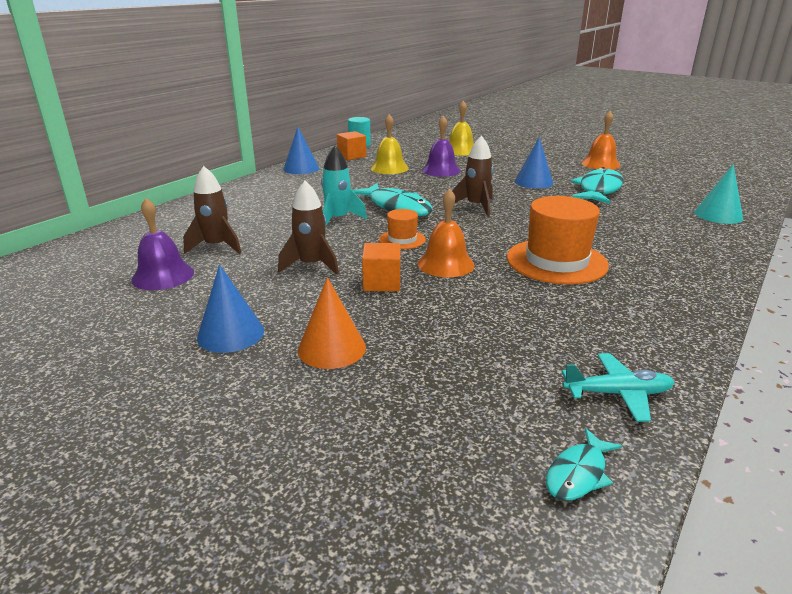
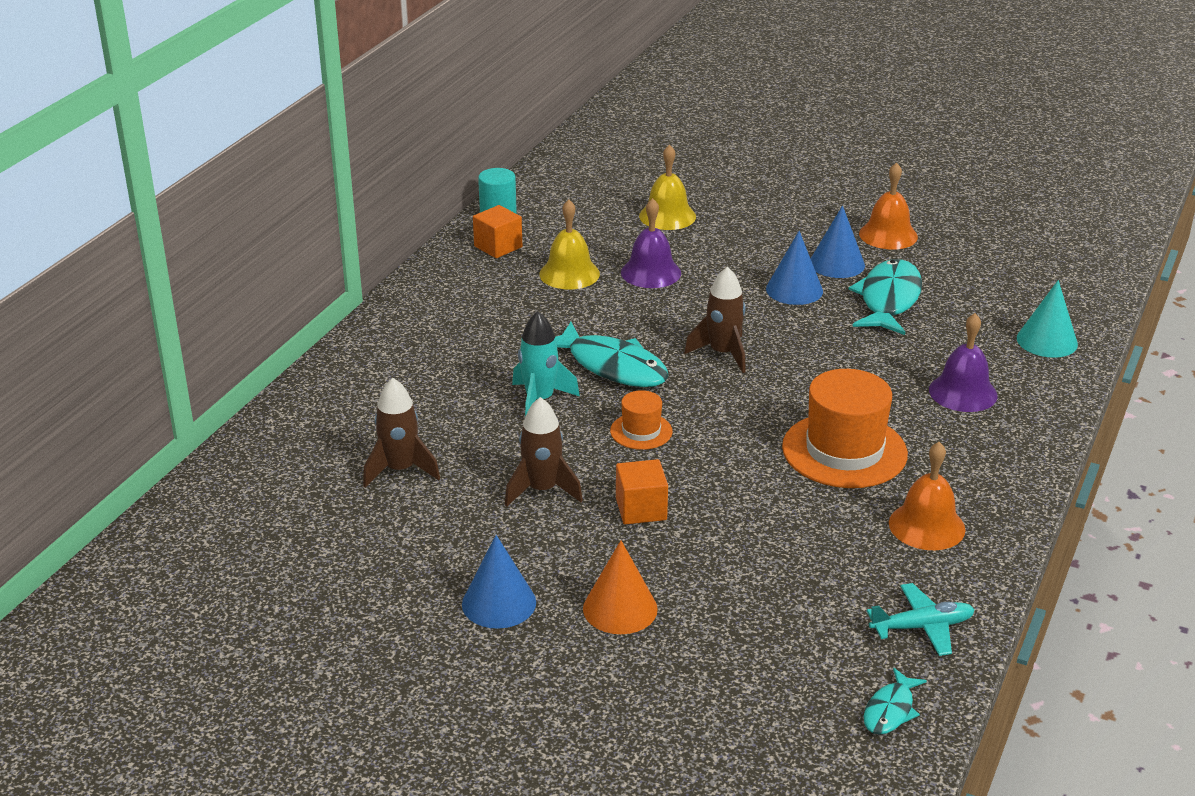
camera: 10 degrees left, 5 degrees up
purple bell [131,198,194,290] -> purple bell moved to [929,313,998,412]
blue cone [283,127,319,174] -> blue cone moved to [810,205,865,278]
orange bell [418,188,475,277] -> orange bell moved to [889,442,965,550]

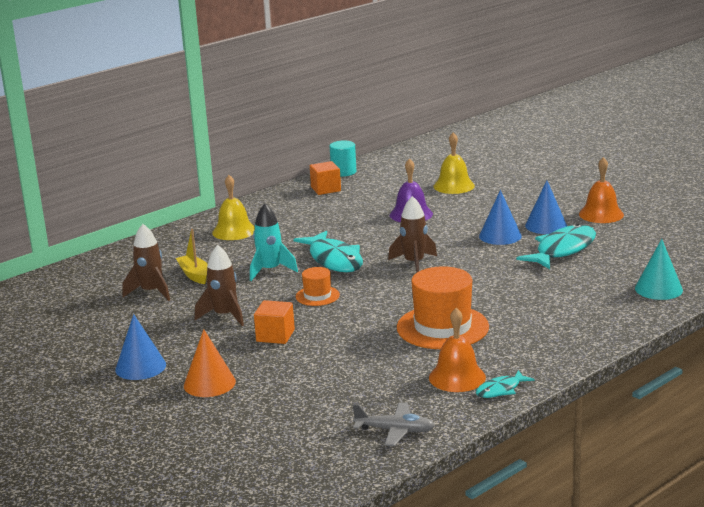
camera: 25 degrees right, 10 degrees down
yellow bell [540,200,600,289] -> yellow bell moved to [212,175,255,240]
turquoise fish [864,668,927,735] -> turquoise fish moved to [476,370,535,398]
turquoise plane [867,583,975,656] -> grey plane [353,402,435,446]
purple bell [929,313,998,412] -> none
none -> yellow boat [176,229,208,284]

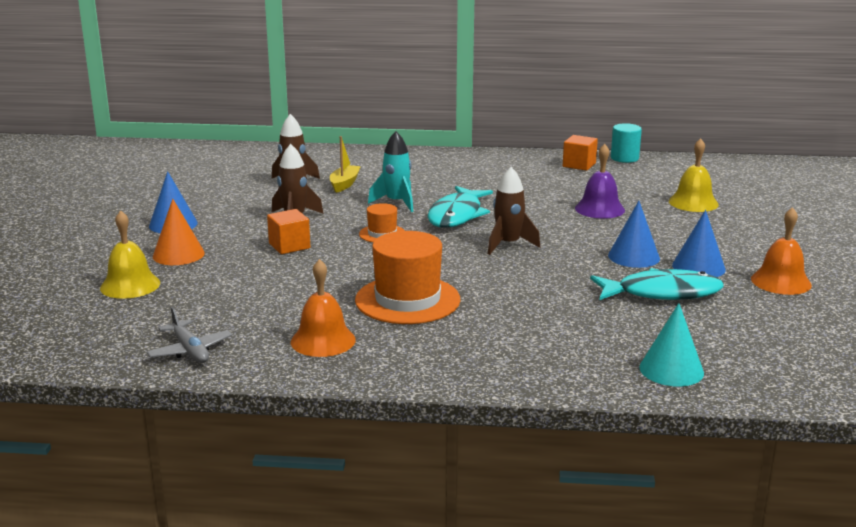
camera: 45 degrees right, 0 degrees up
yellow bell [212,175,255,240] -> yellow bell moved to [100,210,160,299]
turquoise fish [476,370,535,398] -> none

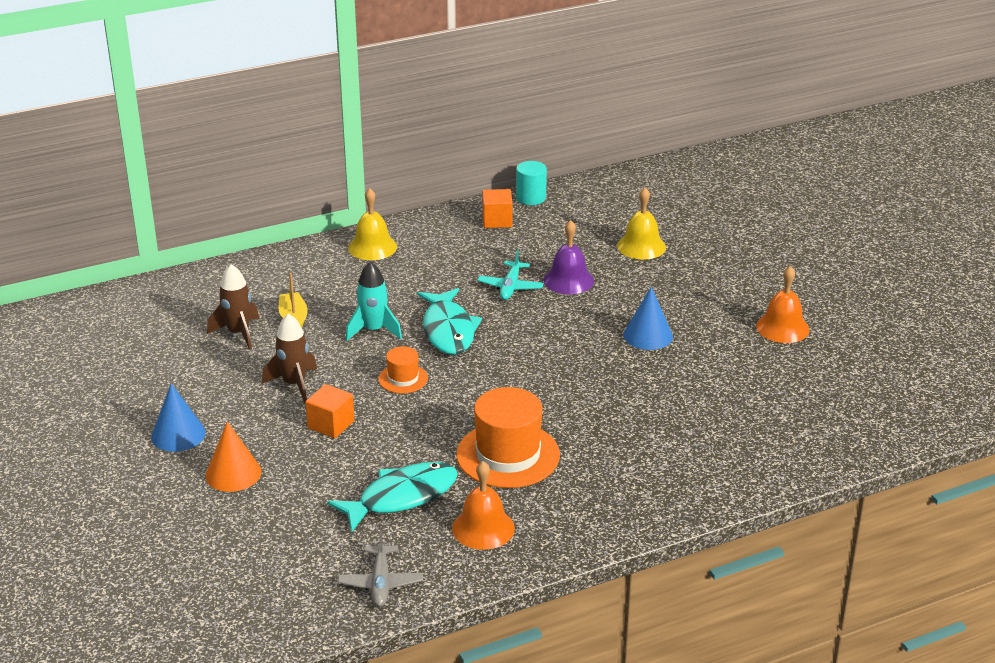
camera: 30 degrees left, 10 degrees up
yellow bell [100,210,160,299] -> yellow bell moved to [348,188,397,260]
grey plane [146,307,232,363] -> grey plane turned 60 degrees clockwise [338,531,423,607]
brown rocket [488,167,540,255] -> none
turquoise fish [590,268,723,300] -> turquoise fish moved to [327,462,458,532]
turquoise cone [639,303,704,387] -> none
blue cone [672,210,726,277] -> none
none -> turquoise plane [477,249,544,300]

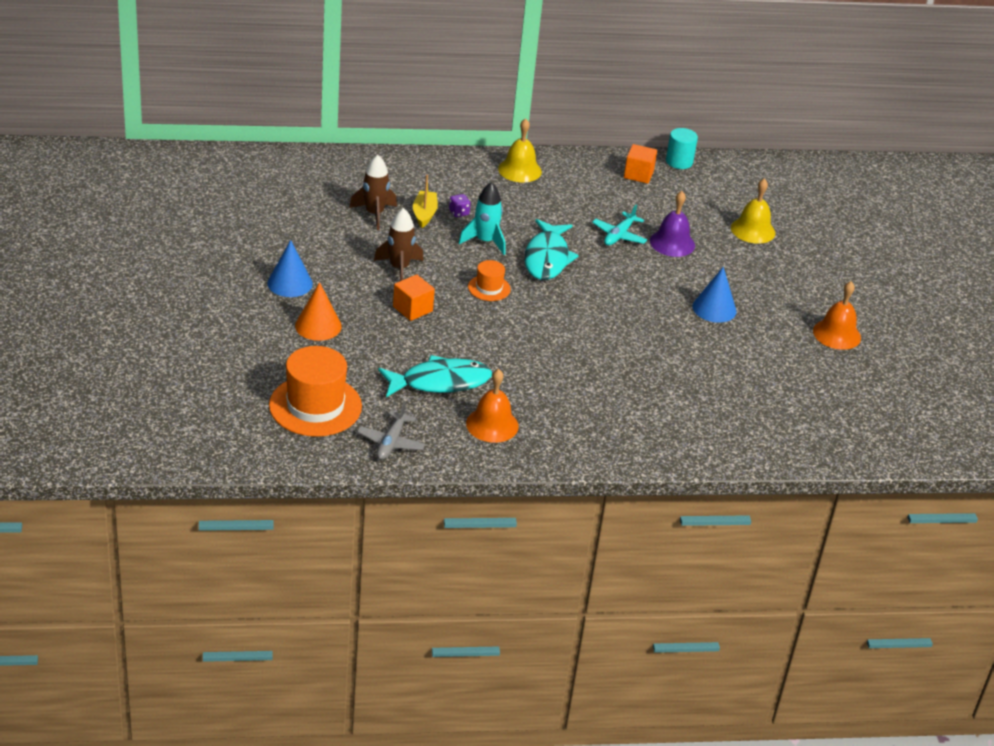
camera: 15 degrees right, 5 degrees up
orange hat [456,387,560,488] -> orange hat moved to [269,346,362,437]
none -> purple dice [449,194,471,217]

